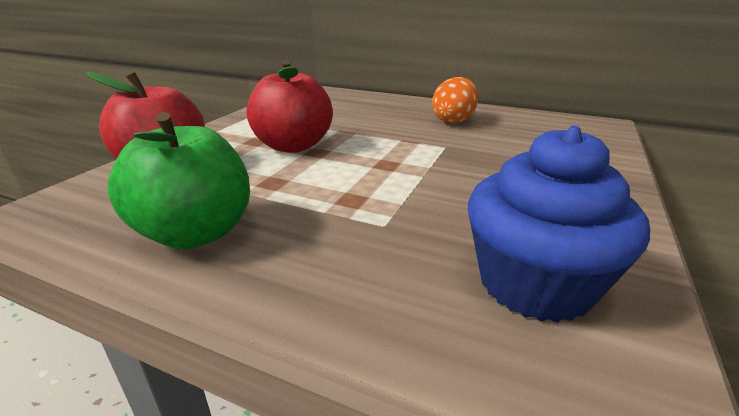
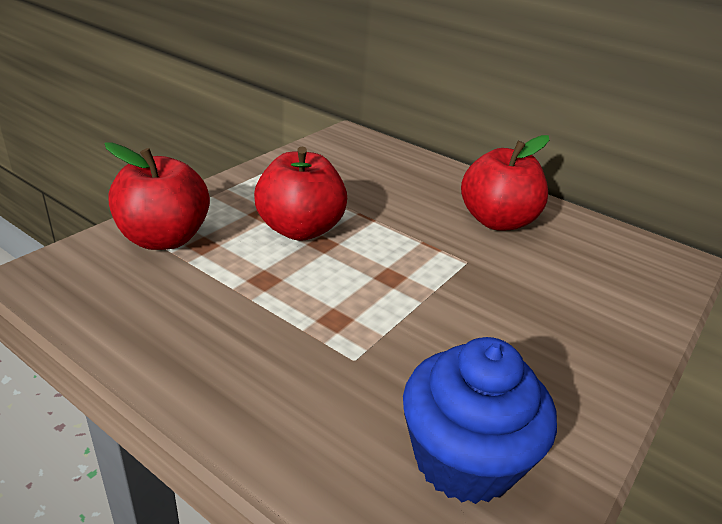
camera: 10 degrees right, 5 degrees up
green apple [108,112,250,249] -> none
orange egg [432,77,479,123] -> red apple [461,135,549,230]

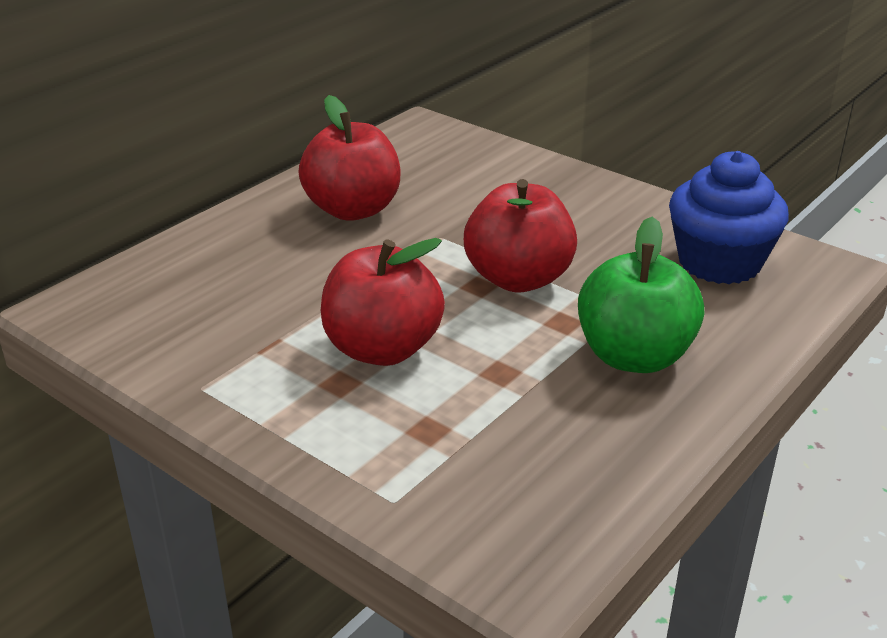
camera: 85 degrees left, 0 degrees up
red apple [105,142,210,250] -> red apple moved to [464,179,577,292]
none -> green apple [578,217,704,373]

